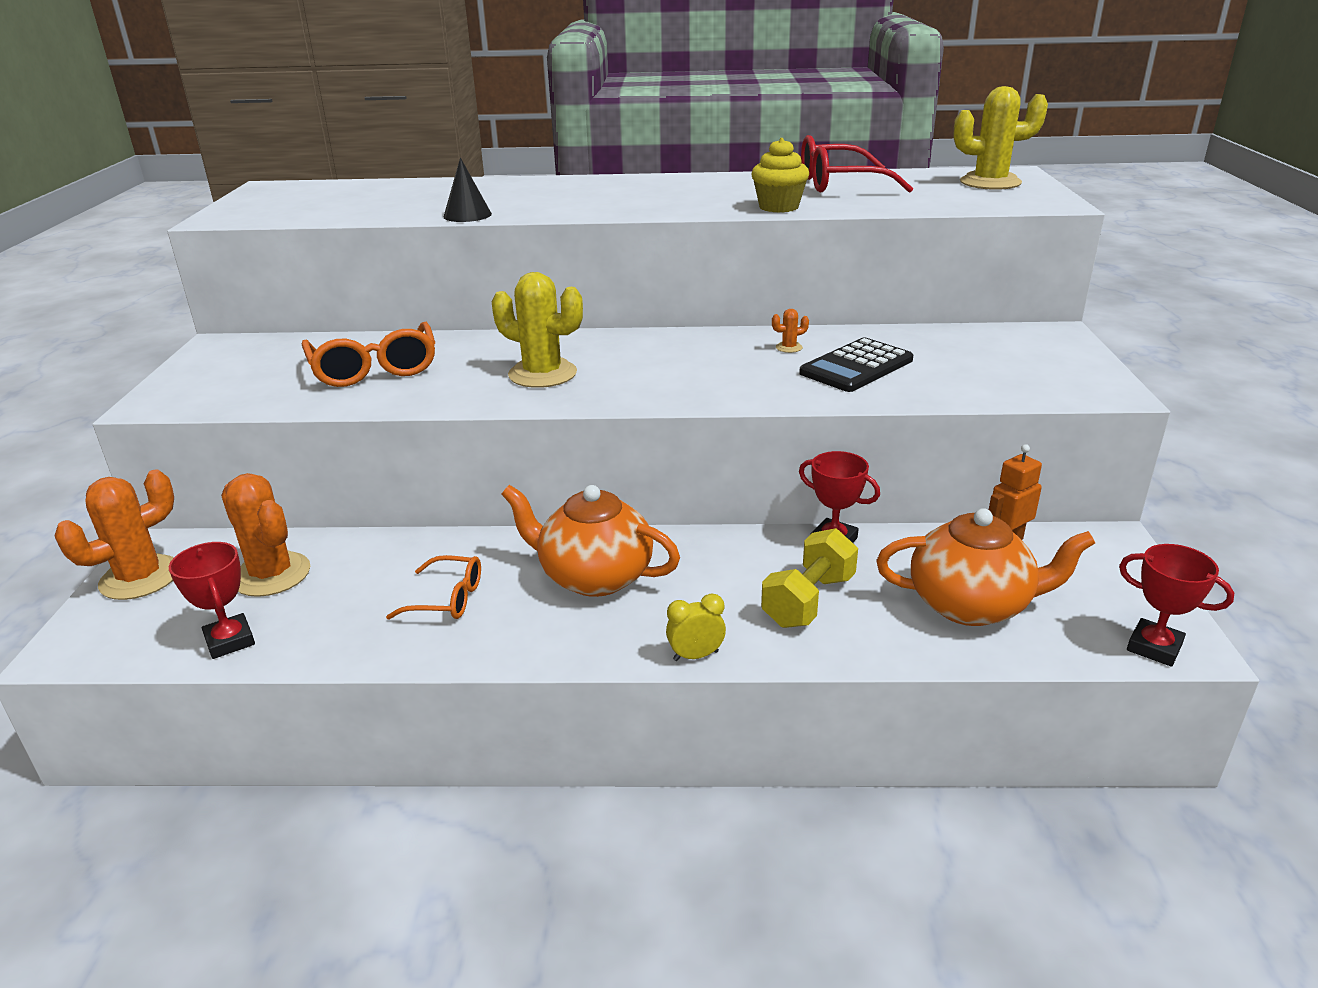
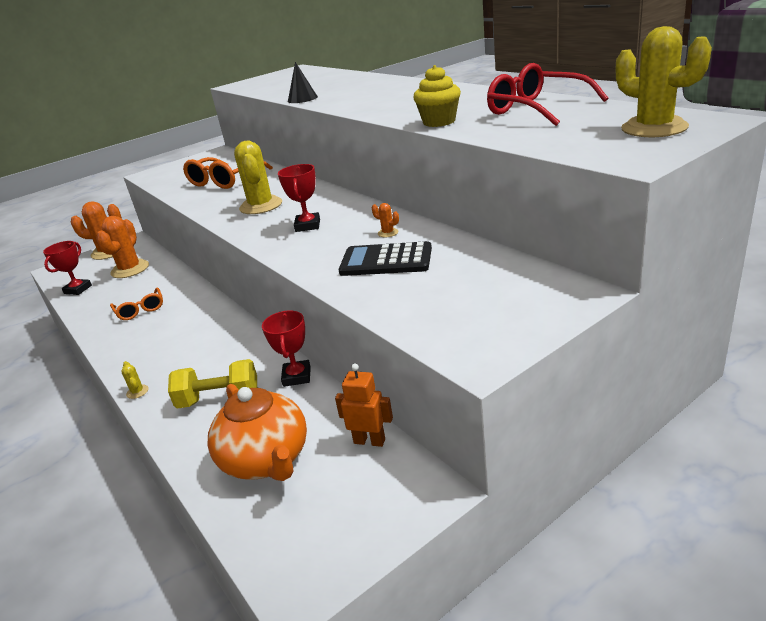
camera: 55 degrees right, 0 degrees up
orange teapot [501,485,680,597] -> none
yellow clock [666,594,726,661] -> yellow cactus [121,361,149,399]
red trophy [1119,544,1234,667] -> red trophy moved to [278,164,320,232]

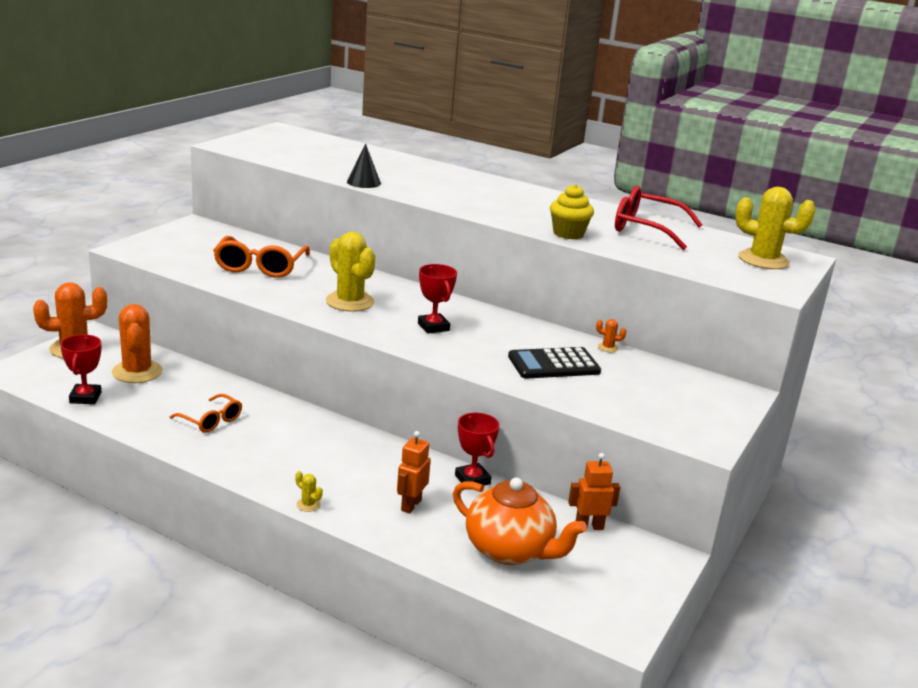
camera: 30 degrees left, 5 degrees down
yellow dumbbell [168,359,257,409] -> orange robot [397,431,431,513]
orange cactus [372,203,399,237] -> orange cactus moved to [596,319,626,352]

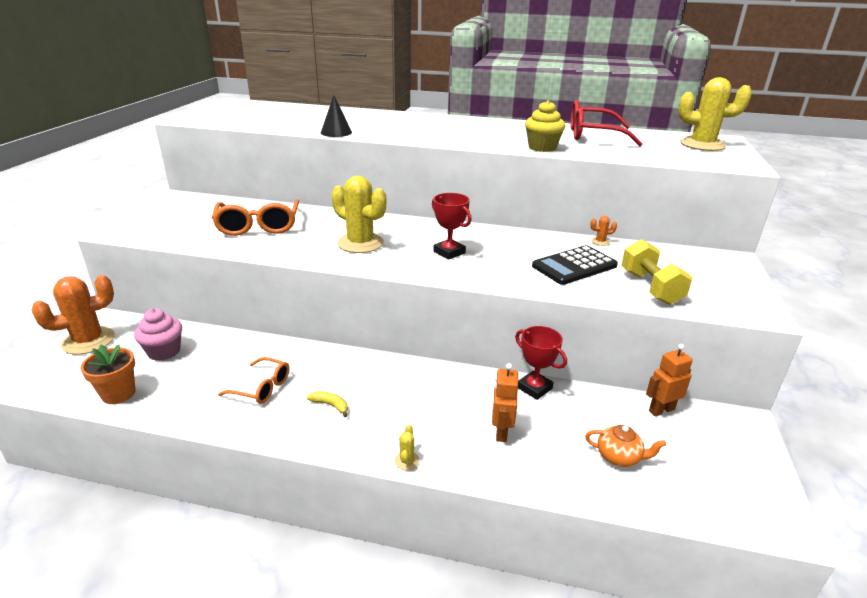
camera: 15 degrees left, 5 degrees up
red trophy [60,335,101,404] -> orange flower pot [80,344,135,404]
orange cactus [112,304,162,383] -> pink cupcake [134,308,182,361]
yellow cactus [295,471,323,512] -> yellow cactus turned 75 degrees clockwise [394,425,419,470]
orange teapot [453,477,587,565] -> orange teapot [585,425,666,467], size x0.50
none -> yellow banana [307,391,348,417]
none -> yellow dumbbell [621,239,692,305]

